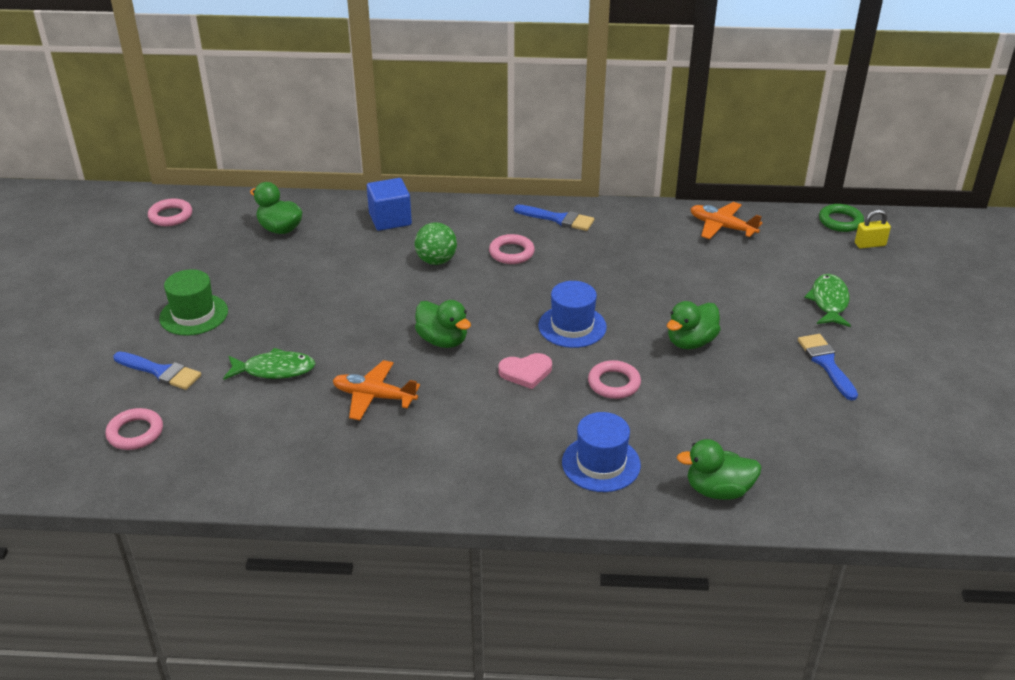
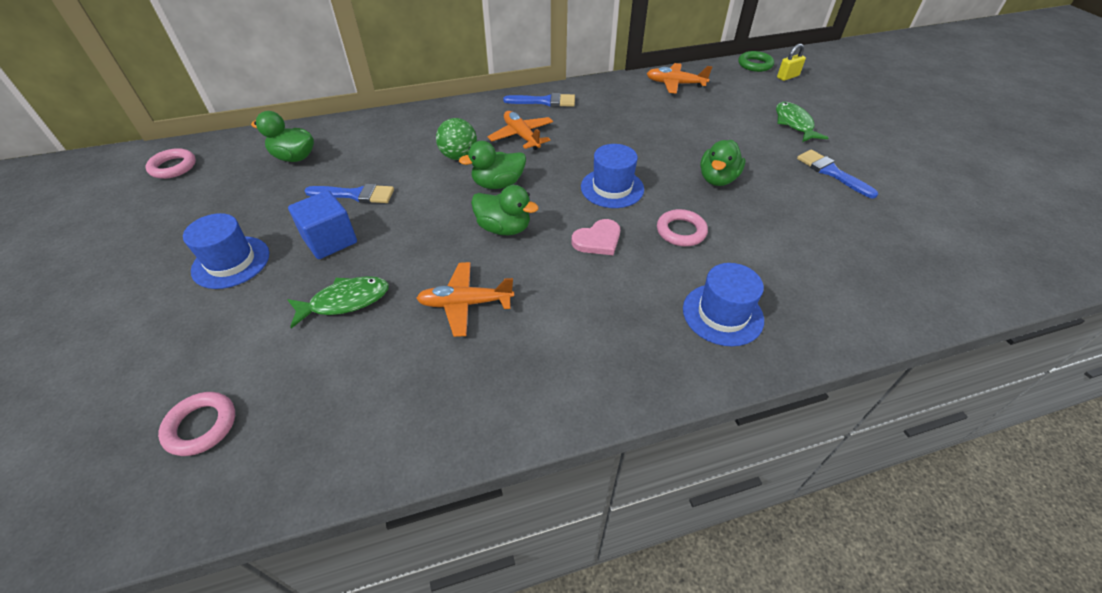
camera: 20 degrees left, 10 degrees up
blue brush [113,352,201,390] -> blue brush moved to [304,184,394,203]
green hat [159,269,228,336] -> blue hat [183,213,269,289]
blue cube [367,178,412,231] -> blue cube moved to [288,190,357,259]
pink ring [489,234,535,264] -> orange plane [488,111,553,150]
green duck [677,439,761,500] -> green duck moved to [459,141,526,189]

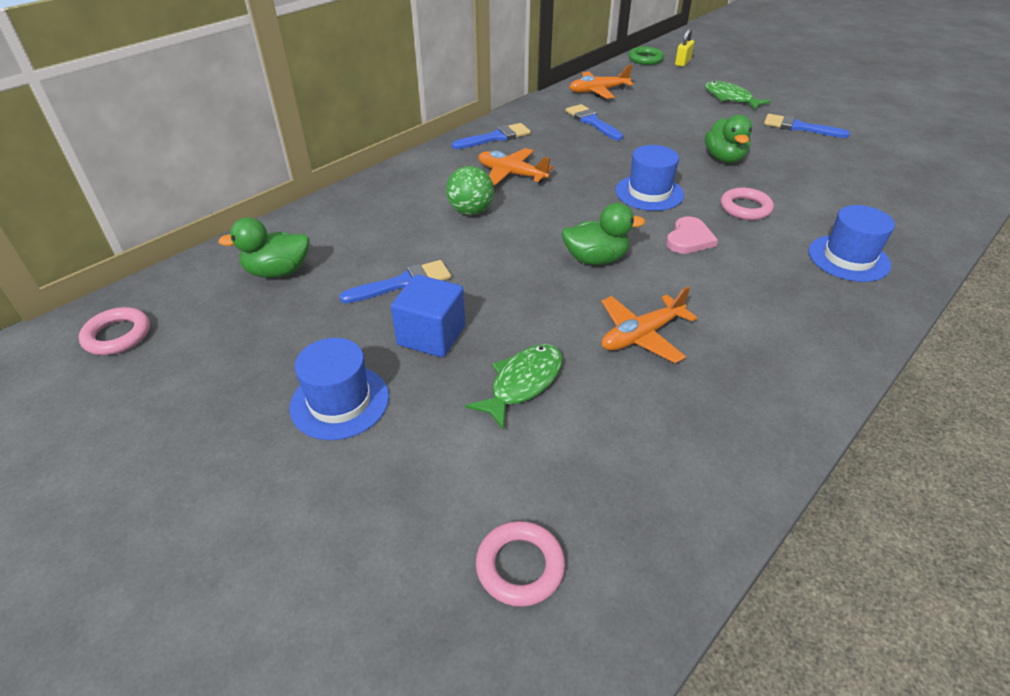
camera: 30 degrees left, 5 degrees down
green duck [459,141,526,189] -> none
none -> blue brush [566,104,623,140]

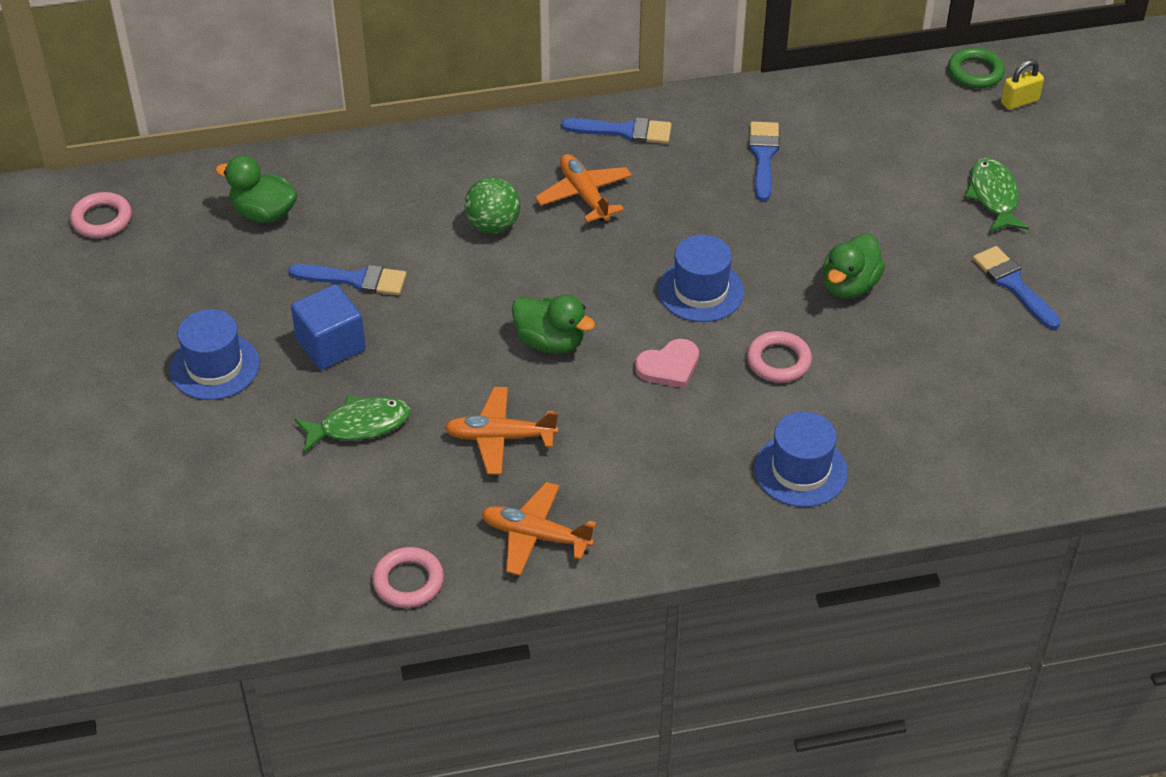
camera: 35 degrees right, 5 degrees up
pink ring [476,521,565,607] -> pink ring moved to [372,547,444,608]
orange plane [569,65,633,99] -> orange plane moved to [481,482,596,576]

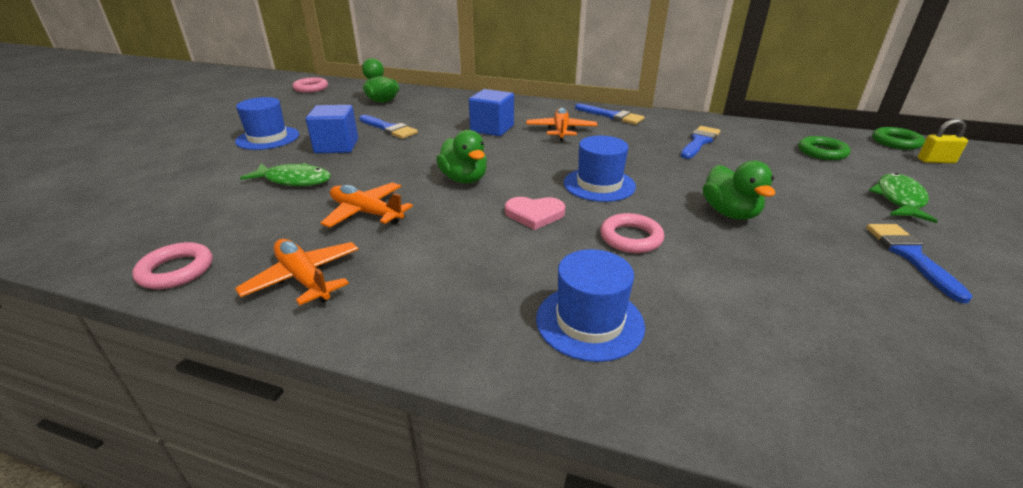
camera: 30 degrees right, 15 degrees down
green ball [464,177,521,233] -> blue cube [469,89,514,136]
green duck [823,234,885,299] -> green duck turned 75 degrees counterclockwise [703,161,775,220]
none -> green ring [798,136,851,160]

